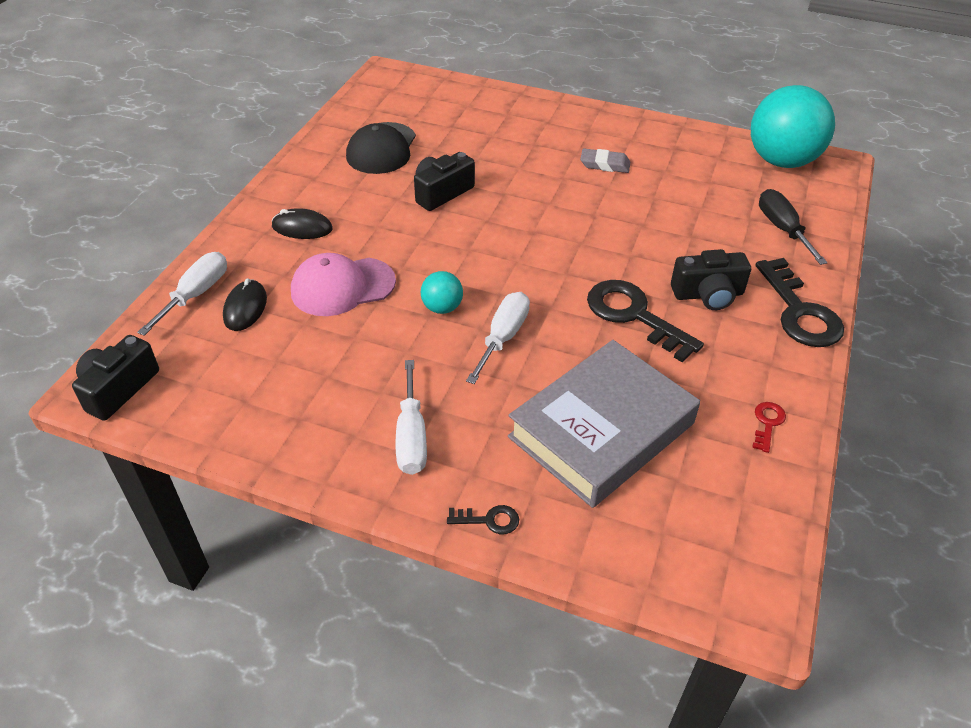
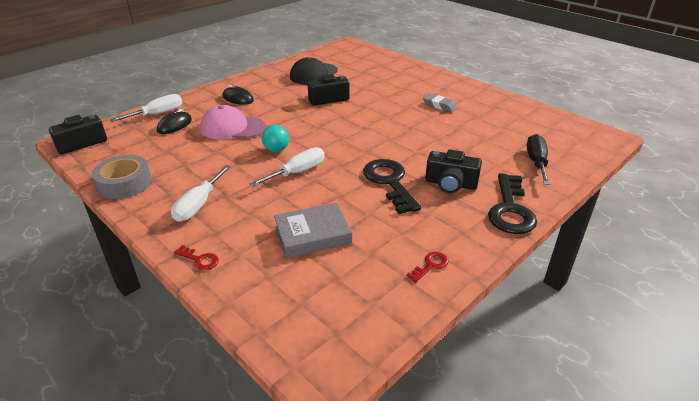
camera: 25 degrees right, 10 degrees down
black key [447,505,519,534] -> red key [174,245,219,270]
grey book [508,340,700,508] -> grey book [274,203,352,258], size x0.61
turquoise ball [751,85,835,168] -> none
none -> grey tape [91,155,152,199]

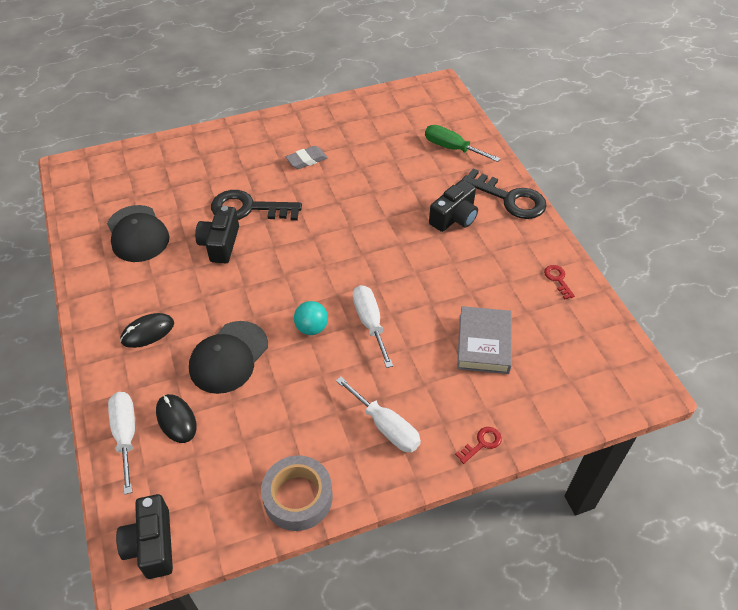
camera: 65 degrees left, 15 degrees up
pink cap [200,105,266,139] -> black cap [189,321,268,394]
black key [363,159,421,214] -> black key moved to [211,190,302,221]
black screwdriver [527,134,550,185] -> green screwdriver [425,125,500,162]

